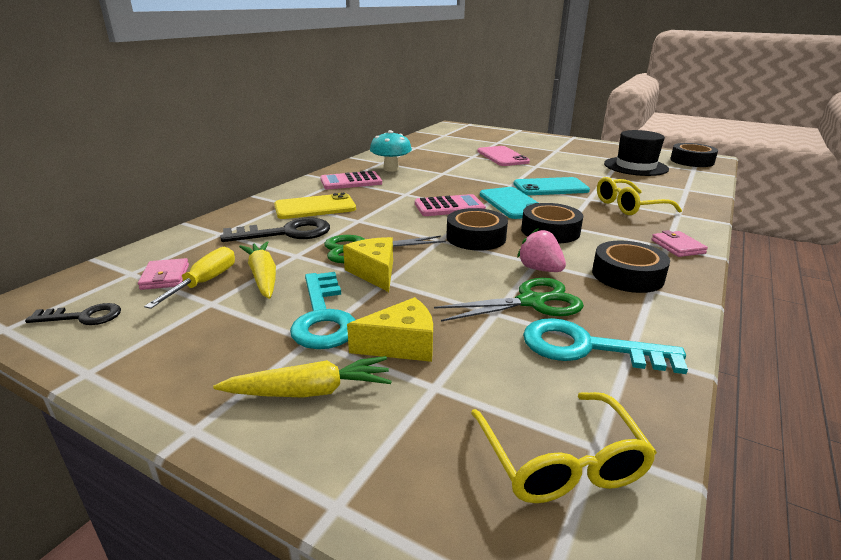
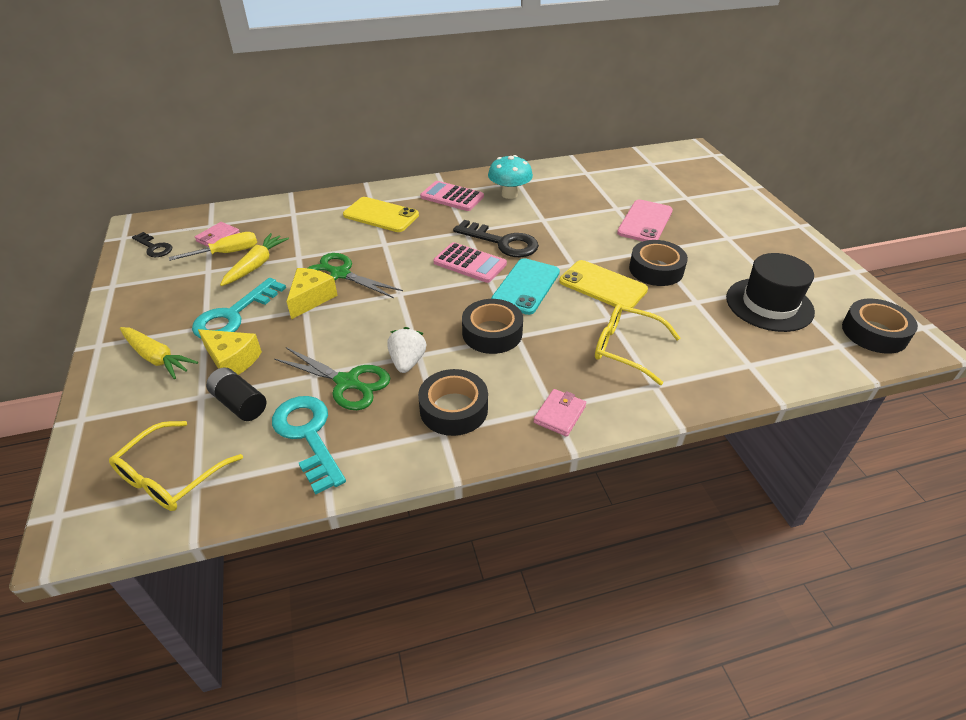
camera: 45 degrees right, 15 degrees up
black key [221,218,330,242] -> black key moved to [453,220,539,257]
black tape [446,208,508,251] -> black tape moved to [629,240,688,286]
turquoise phone [514,177,590,195] -> yellow phone [559,260,648,308]
pink strawberry [517,228,566,272] -> white strawberry [387,327,426,373]
none -> black battery [206,367,266,421]

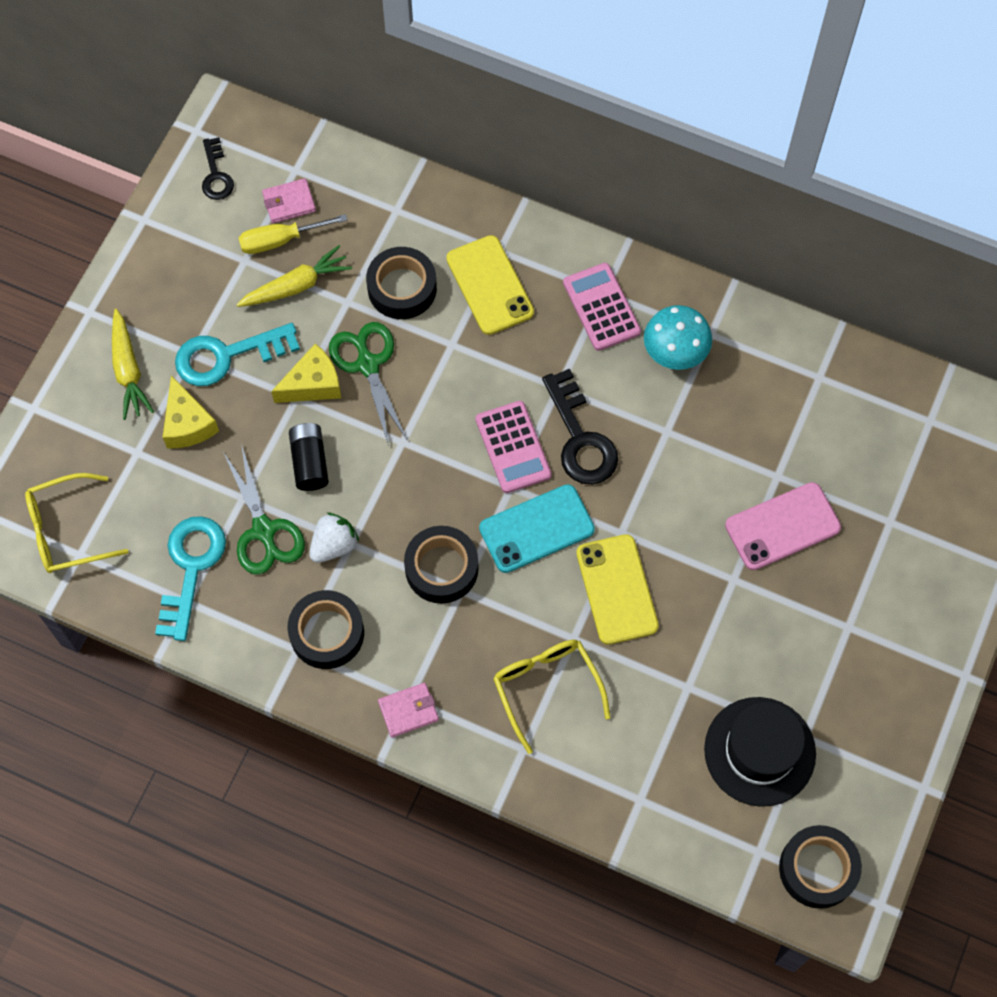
camera: 40 degrees right, 25 degrees up
yellow screwdriver [169,232,257,261] -> yellow screwdriver turned 150 degrees clockwise [239,214,348,254]
black battery [206,367,266,421] -> black battery moved to [289,423,329,491]
black tape [629,240,688,286] -> black tape moved to [366,247,437,319]

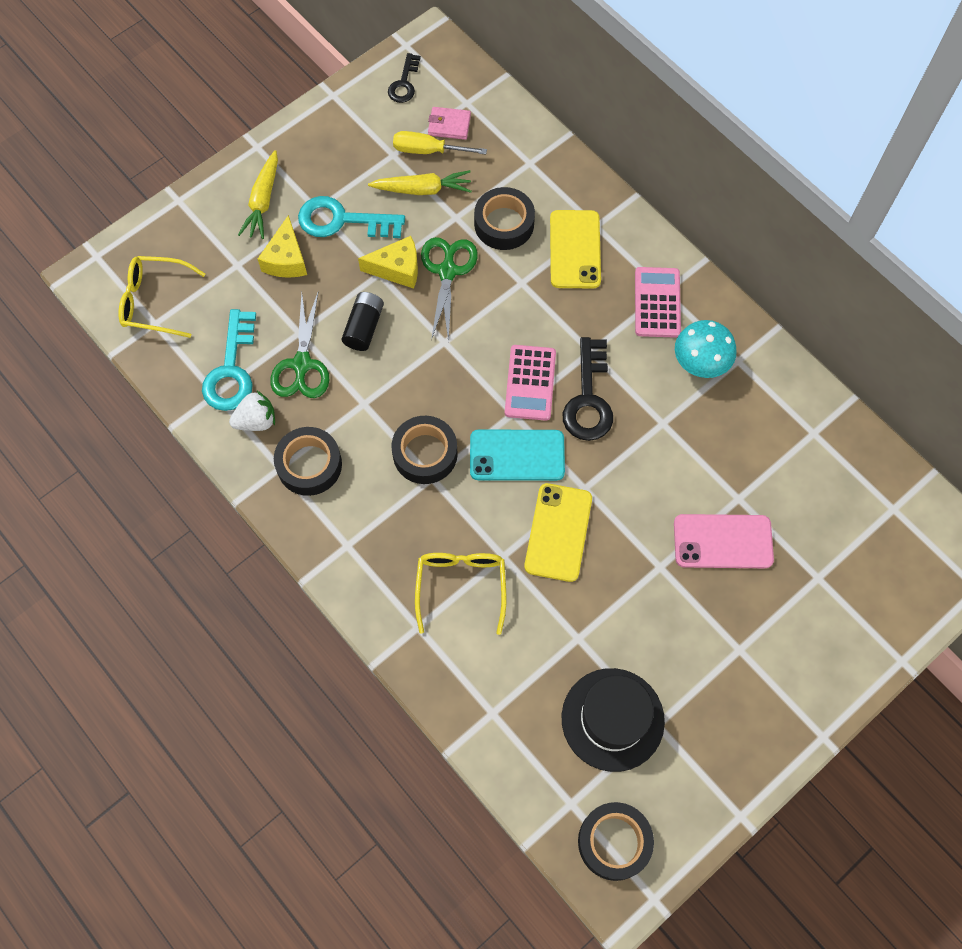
camera: 25 degrees right, 0 degrees up
turquoise key [155,516,226,641] -> turquoise key turned 150 degrees clockwise [202,309,256,411]
white strawberry [309,512,359,563] -> white strawberry moved to [229,391,275,431]
pink wallet [378,683,439,738] -> none

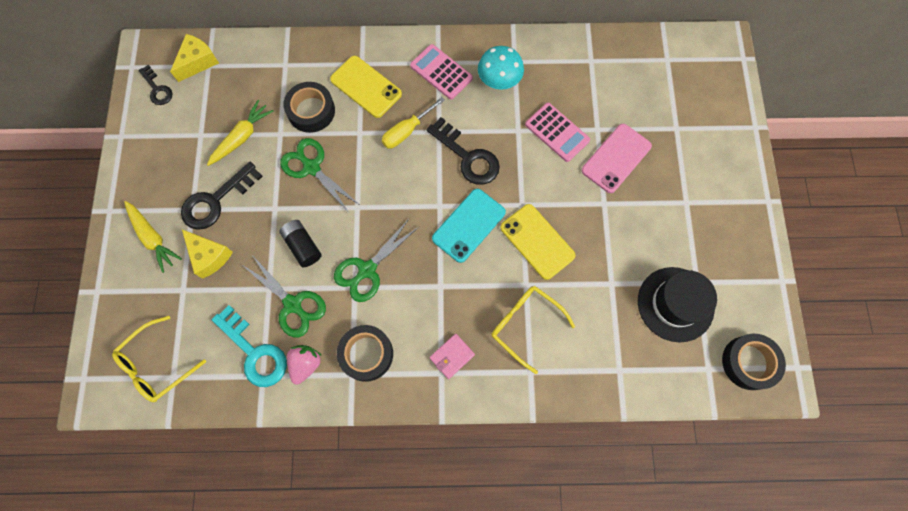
camera: 50 degrees left, 5 degrees up
white strawberry [229,391,275,431] -> pink strawberry [287,345,322,385]
turquoise key [298,196,405,238] -> black key [181,162,263,230]
yellow cheese [358,236,418,289] -> yellow cheese moved to [170,34,219,82]
black tape [391,416,458,484] -> none
yellow screwdriver [393,131,487,155] -> yellow screwdriver moved to [382,97,445,148]
pink wallet [428,107,471,140] -> pink wallet moved to [429,334,475,379]
pink calculator [505,345,556,421] -> pink calculator moved to [525,103,590,162]
none -> green scissors [334,219,419,302]

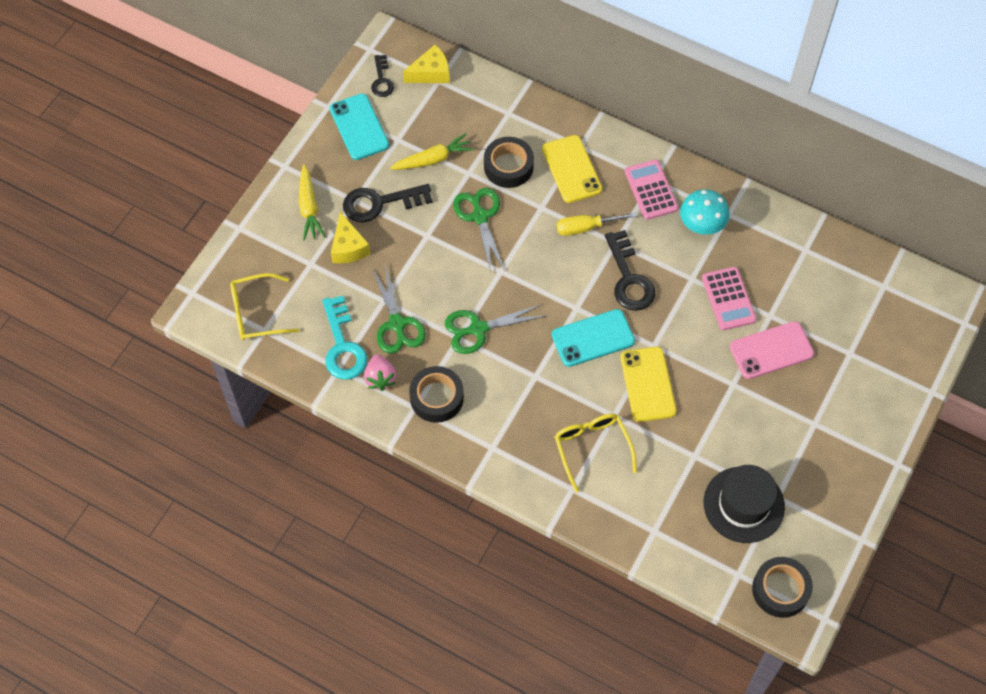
camera: 30 degrees right, 10 degrees down
black battery [279,220,322,267] -> none
pink strawberry [287,345,322,385] -> pink strawberry turned 120 degrees clockwise [364,354,396,391]
pink wallet [429,334,475,379] -> none
none -> turquoise phone [330,94,389,160]

